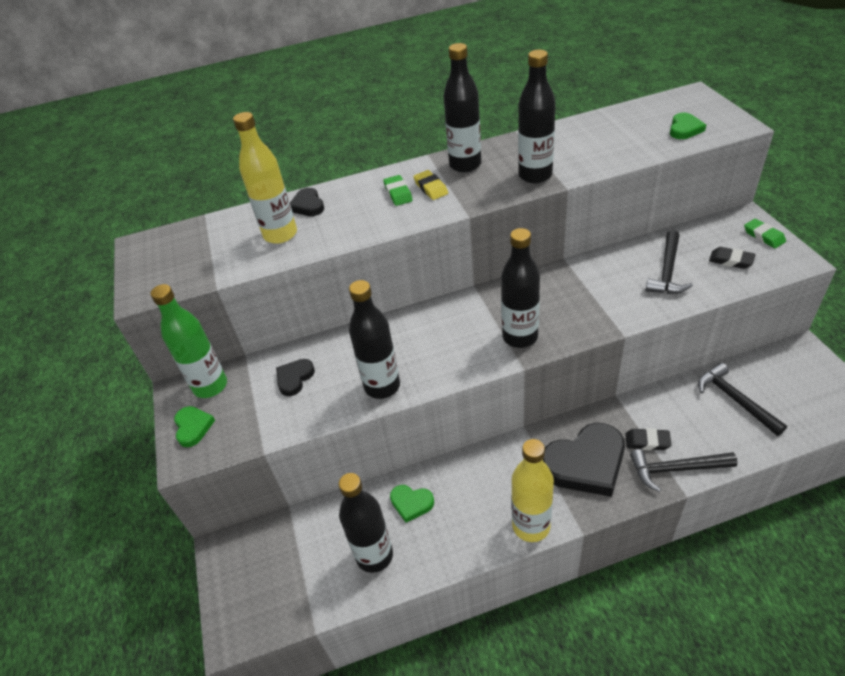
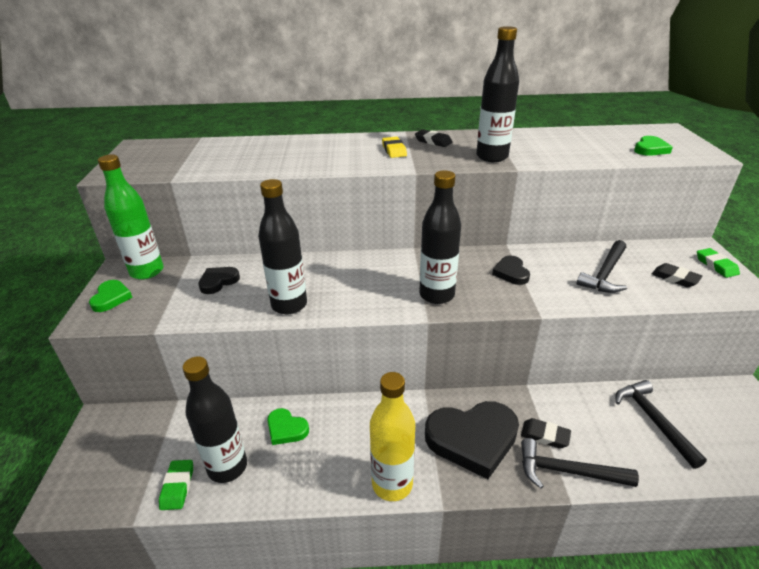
camera: 10 degrees right, 10 degrees down
yellow bottle [233,112,297,244] -> none
black heart [290,188,324,216] -> black heart moved to [492,256,530,285]
green eraser [383,175,413,206] -> green eraser moved to [159,460,193,510]
black bottle [443,43,481,172] -> black eraser [415,129,452,147]

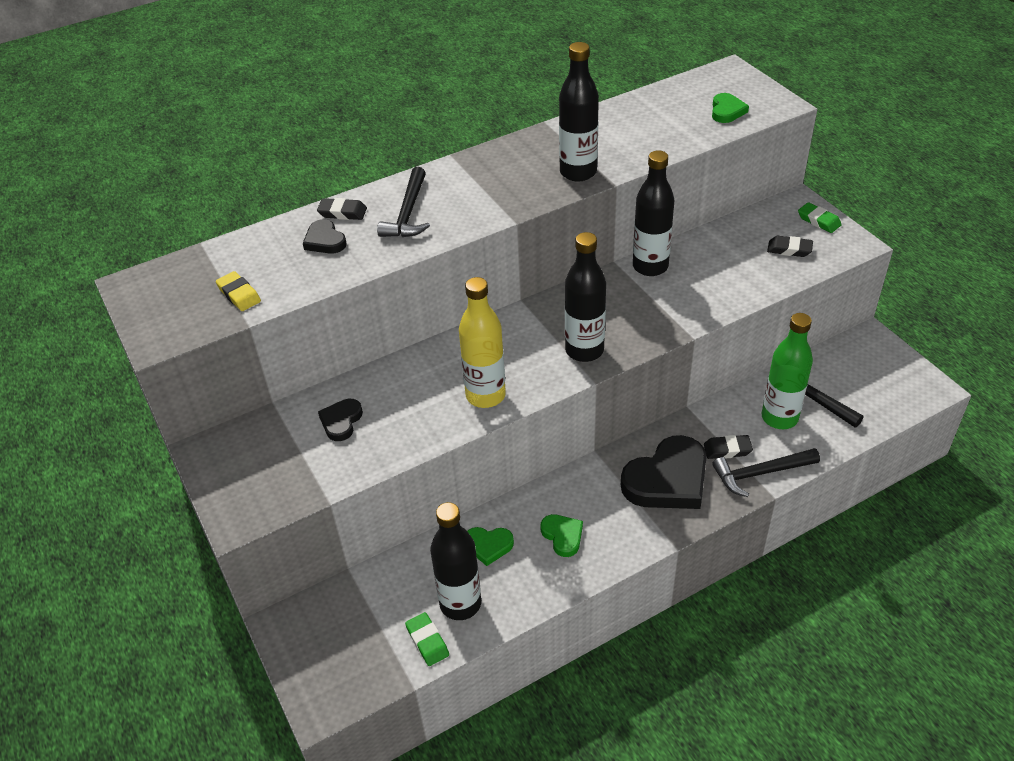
camera: 25 degrees left, 10 degrees up
green heart [89,280,132,312] -> green heart moved to [541,514,583,557]
green bottle [98,155,164,280] -> green bottle moved to [762,313,813,429]
black bottle [258,179,307,314] -> black bottle moved to [633,150,674,276]
yellow bottle [370,372,415,501] -> yellow bottle moved to [459,277,506,408]
yellow eraser [382,137,407,158] -> yellow eraser moved to [216,271,261,311]
black eraser [415,129,452,147] -> black eraser moved to [317,198,367,220]
black heart [492,256,530,285] -> black heart moved to [303,219,347,254]
black hammer [577,240,627,293] -> black hammer moved to [377,167,430,237]

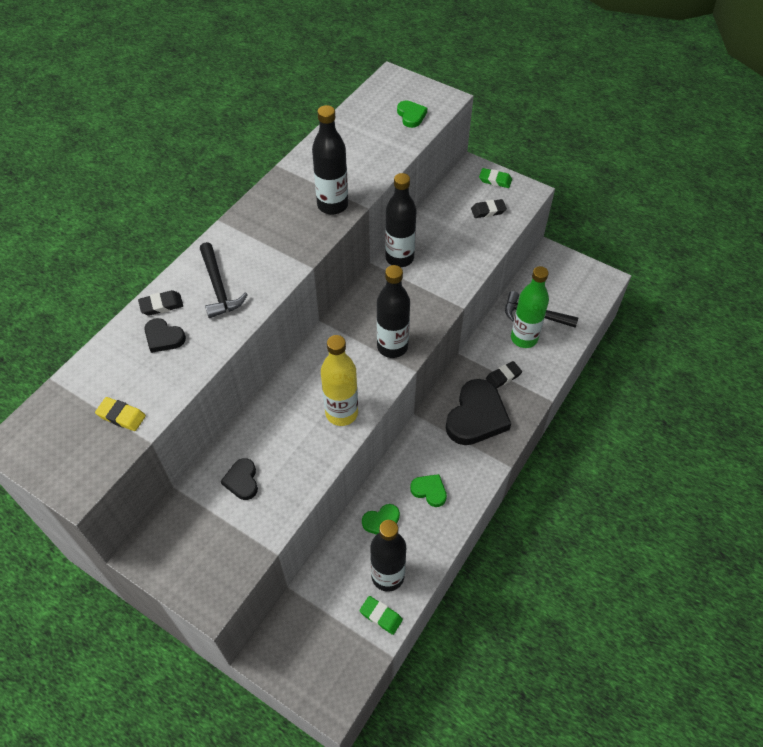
camera: 30 degrees left, 10 degrees up
black hammer [712,448,820,497] -> none

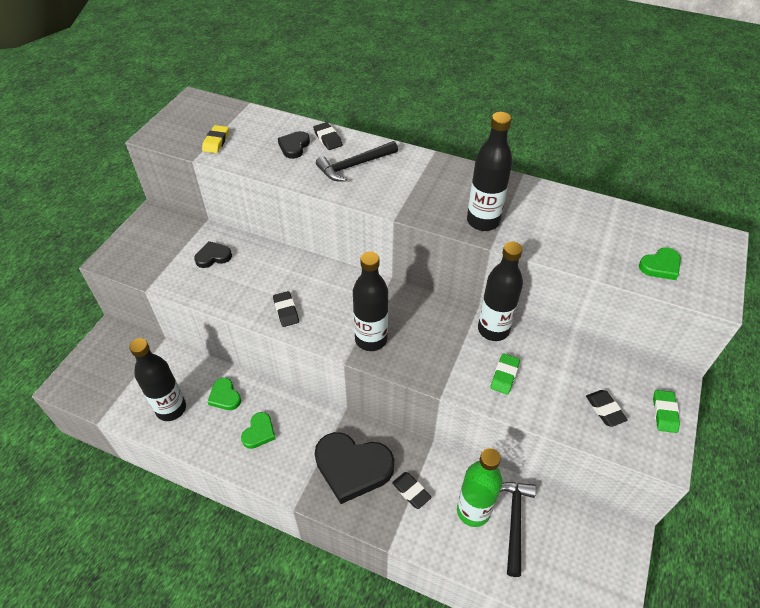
camera: 80 degrees right, 5 degrees down
yellow bottle [321,335,358,426] -> black eraser [273,291,299,327]
green eraser [359,596,403,635] -> green eraser moved to [490,353,520,394]

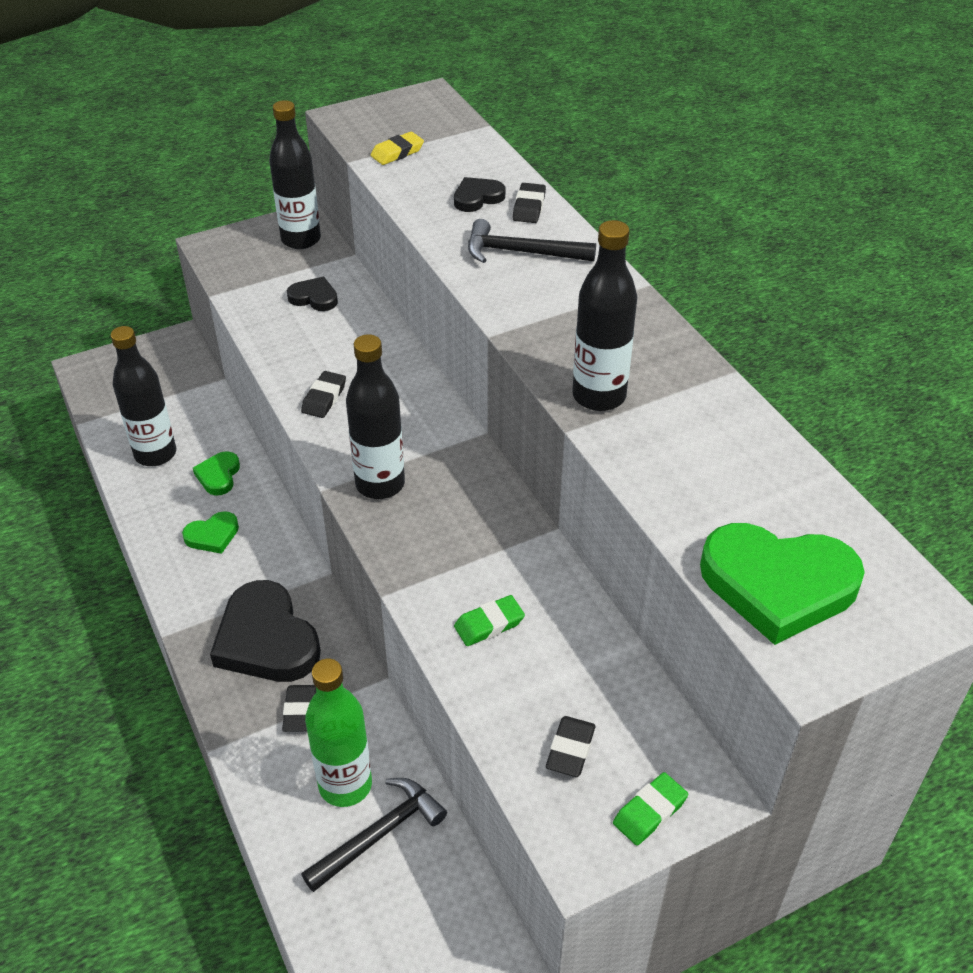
camera: 40 degrees right, 5 degrees down
black bottle [478,242,523,341] -> black bottle moved to [269,100,321,249]
green heart [639,247,681,280] -> green heart [700,523,865,645], size x2.02

